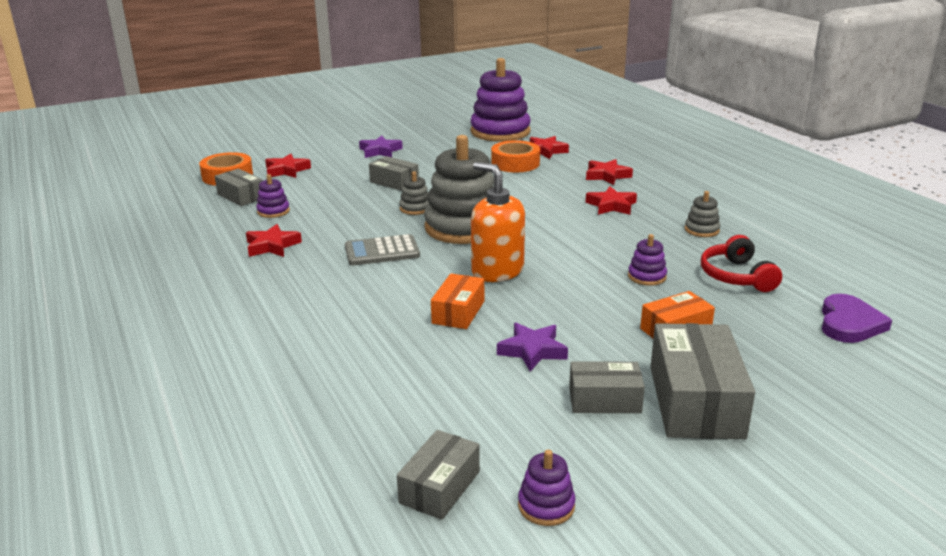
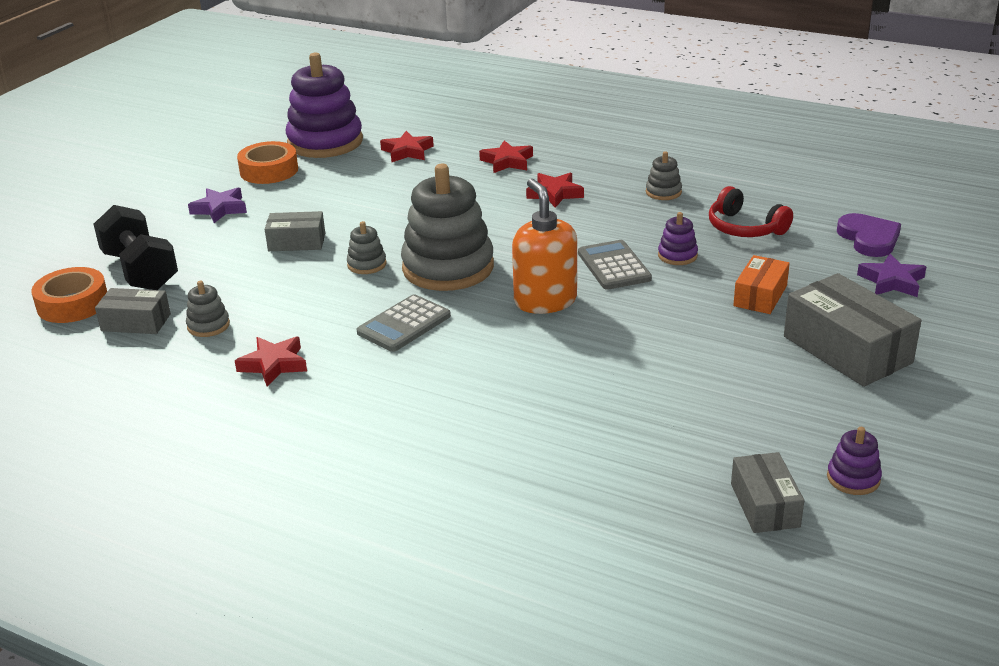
camera: 35 degrees left, 5 degrees up
purple stacking toy [256,174,290,218] -> grey stacking toy [186,281,230,337]
red star [265,154,311,178] -> black dumbbell [93,205,178,290]
orange box [431,274,484,329] -> none
orange soap dispenser [471,162,525,282] -> orange soap dispenser turned 60 degrees clockwise [512,179,577,314]
orange tape [491,140,540,172] -> orange tape moved to [237,141,298,184]
purple star [497,323,568,371] -> purple star moved to [857,254,926,297]
grey box [569,361,645,413] -> none
none -> grey calculator [578,240,652,290]

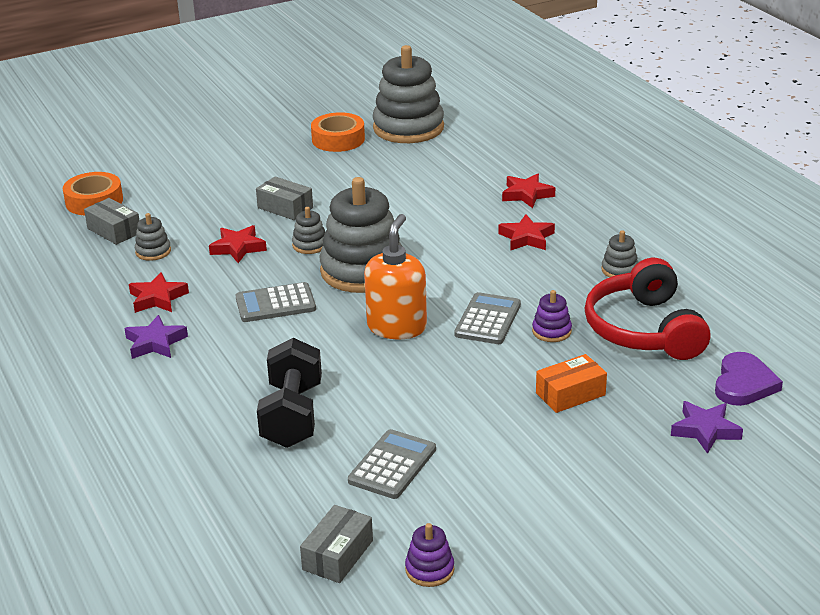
camera: 35 degrees right, 0 degrees up
black dumbbell [93,205,178,290] -> black dumbbell moved to [257,338,322,448]
purple star [188,188,247,223] -> purple star moved to [124,315,188,359]
purple stacking toy [286,52,363,158] -> grey stacking toy [373,45,444,143]
red star [380,131,434,162] -> red star moved to [209,225,267,263]
red headphones [709,186,793,237] -> red headphones [585,258,711,360], size x1.58
grey box [784,273,921,387] -> none
none -> grey calculator [348,429,436,499]

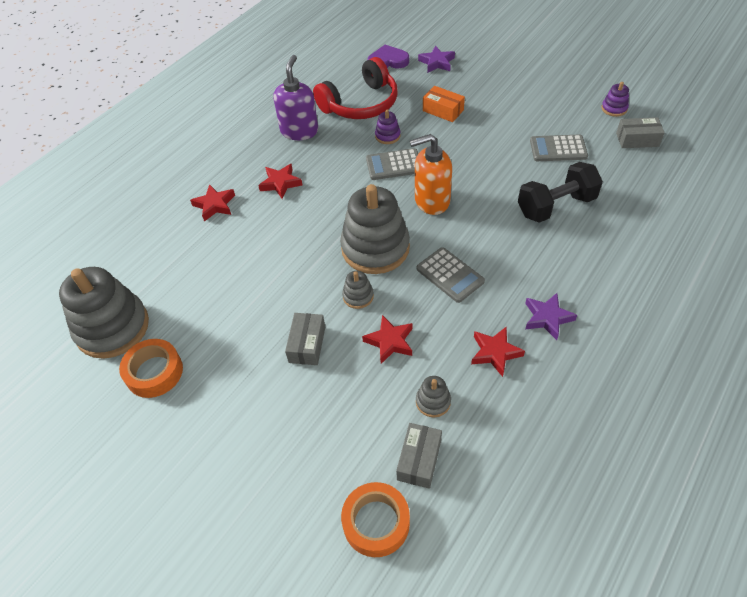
camera: 115 degrees left, 20 degrees up
grey stacking toy [601,230,639,278] -> purple soap dispenser [273,55,318,140]

